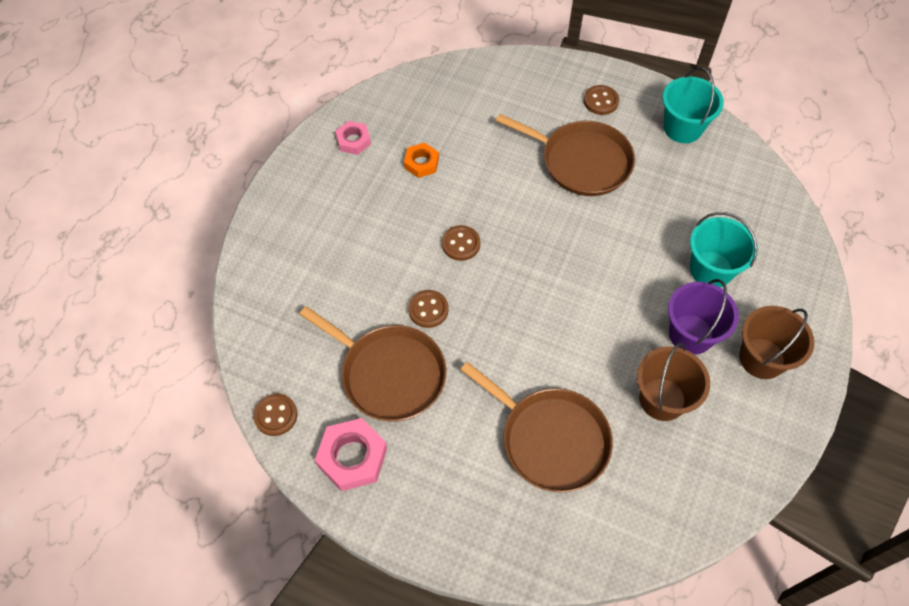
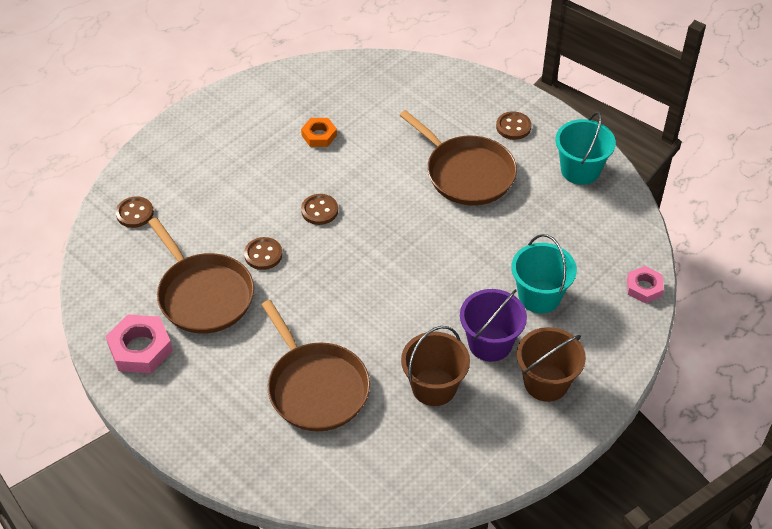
camera: 20 degrees right, 10 degrees down
brown button [253,393,297,436] -> brown button moved to [116,196,154,228]
pink nut [335,121,371,155] -> pink nut moved to [627,266,664,303]

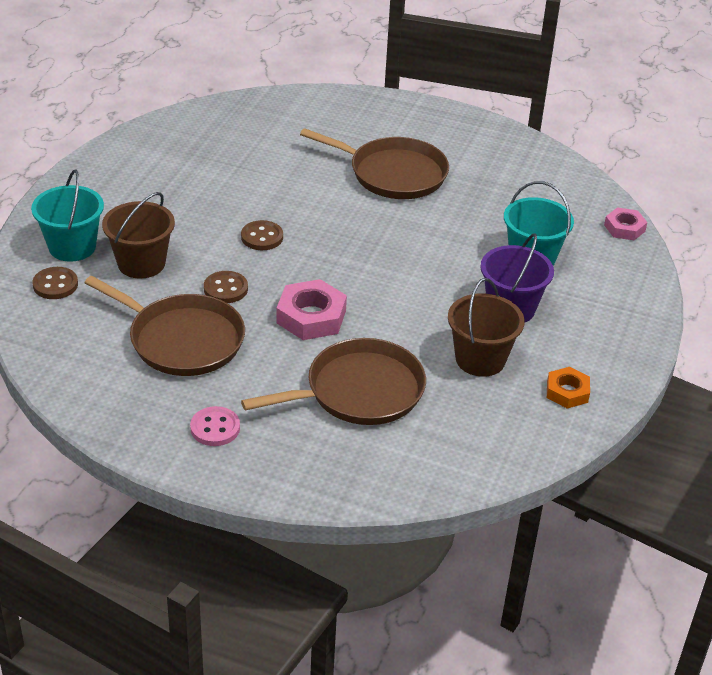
camera: 25 degrees left, 10 degrees down
pink nut [106,314,173,373] -> pink nut moved to [276,279,347,340]
brown pan [261,300,370,431] -> brown pan turned 60 degrees counterclockwise [241,338,426,425]
orange nut [301,118,337,147] -> orange nut moved to [547,367,590,409]
brown button [496,111,532,140] -> none
brown bucket [517,327,586,402] -> brown bucket moved to [102,192,175,279]
turquoise bucket [555,112,616,185] -> turquoise bucket moved to [31,169,104,262]
none -> pink button [190,406,240,446]

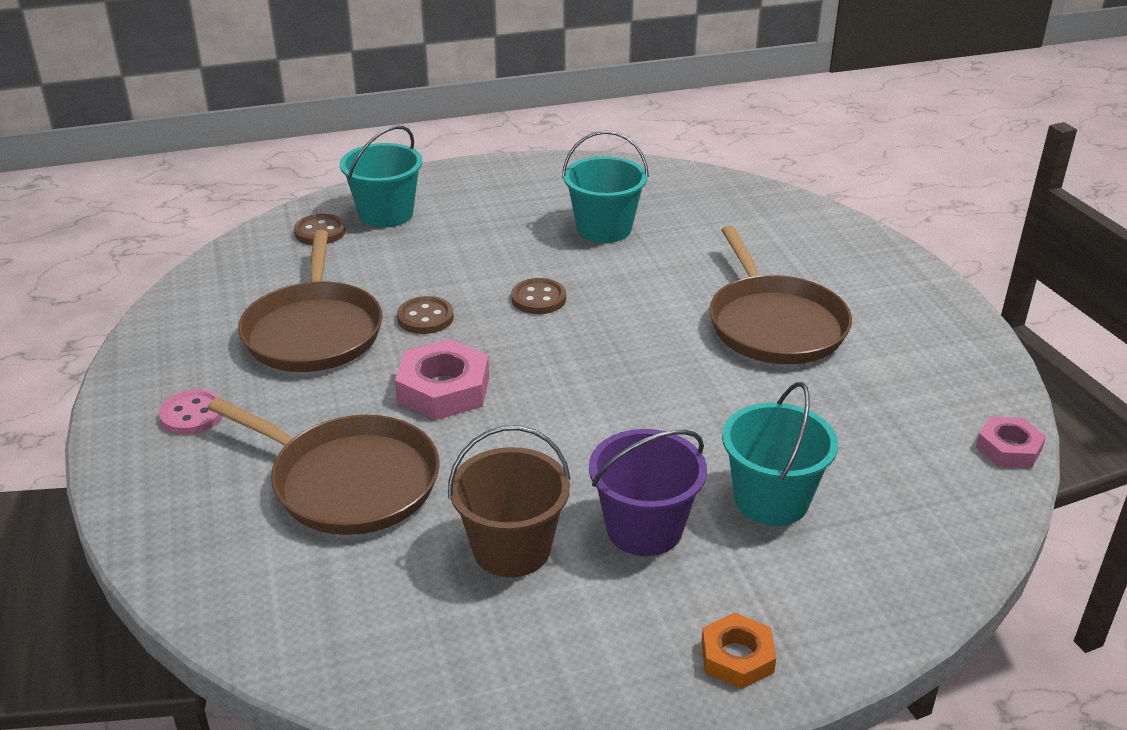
camera: 55 degrees right, 5 degrees down
brown bucket [102,192,175,279] -> none
orange nut [547,367,590,409] -> orange nut moved to [701,613,776,689]
pink nut [604,207,648,240] -> pink nut moved to [976,416,1046,468]
none -> turquoise bucket [562,131,649,243]

